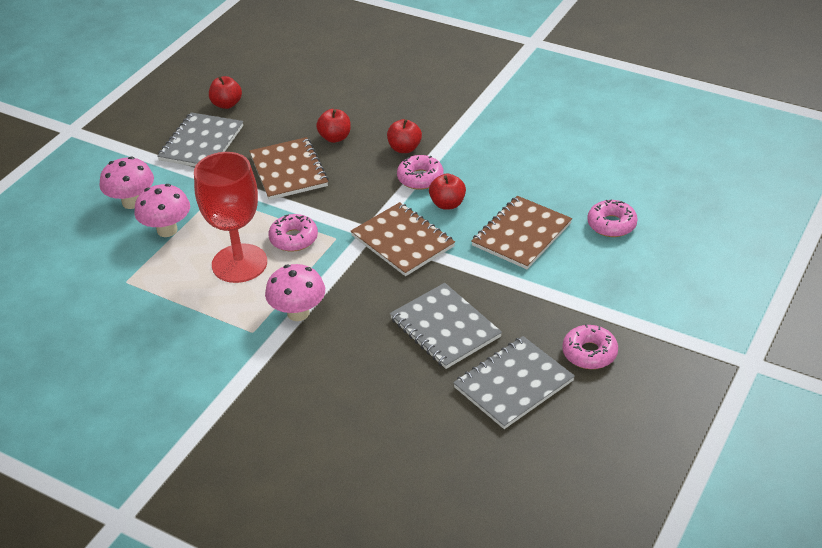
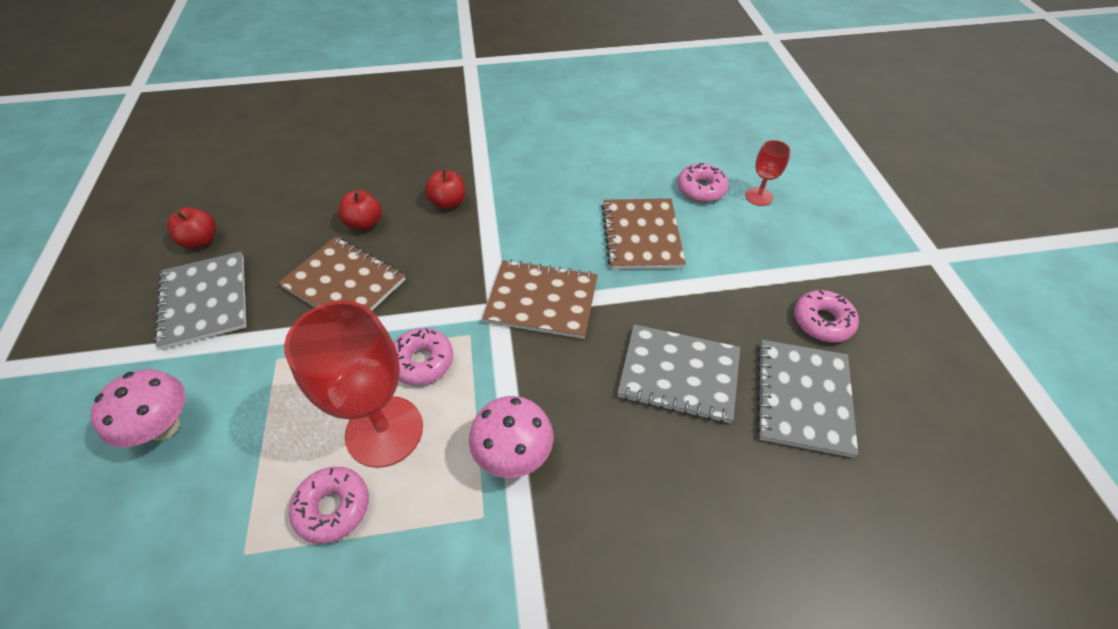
camera: 40 degrees left, 10 degrees up
pink mushroom [135,184,190,237] -> none
pink donut [397,155,444,190] -> pink donut moved to [289,467,369,544]
red apple [429,173,466,210] -> none
none -> red goblet [745,140,791,206]

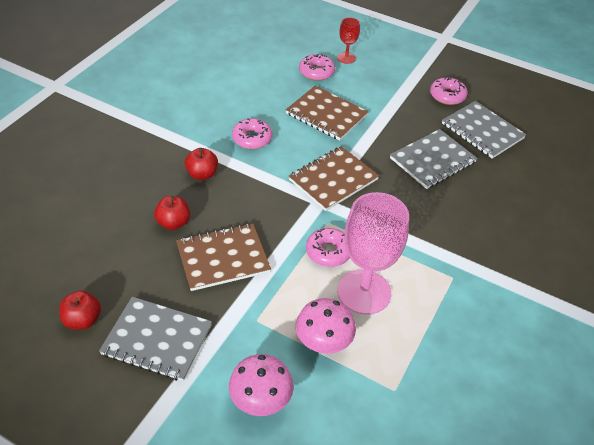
camera: 55 degrees left, 5 degrees down
red goblet [284,300,423,468] -> pink goblet [337,192,409,315]
pink donut [289,467,369,544] -> pink donut moved to [232,118,272,149]
pink mushroom [469,396,553,478] -> pink mushroom moved to [296,298,356,353]

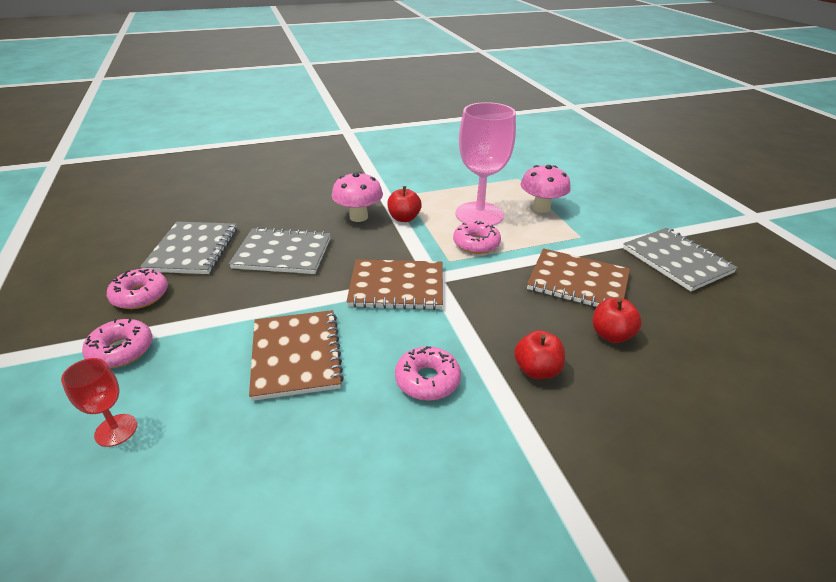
camera: 135 degrees left, 10 degrees down
red apple [59,291,101,330] -> red apple moved to [387,186,422,222]
pink mushroom [229,354,294,416] -> pink mushroom moved to [332,172,383,222]
pink donut [299,54,335,81] -> pink donut moved to [82,319,153,368]

